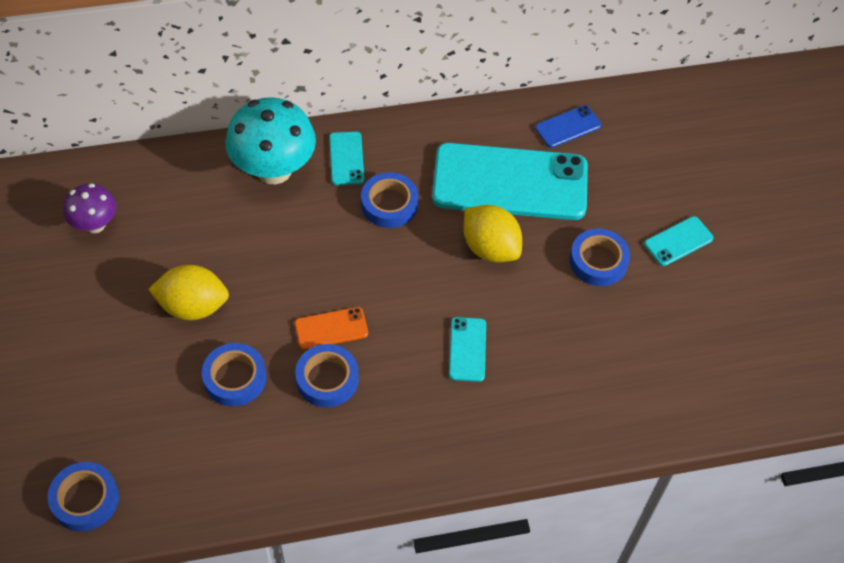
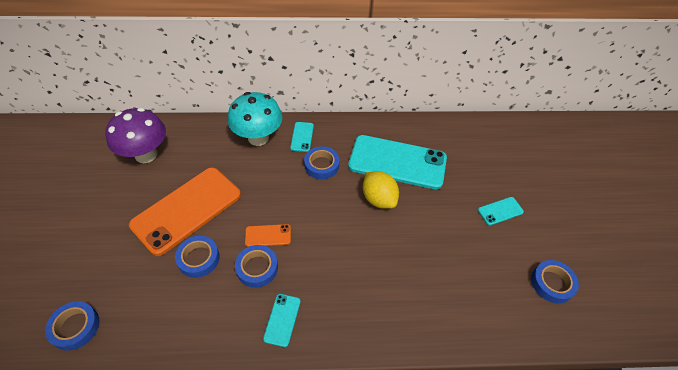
camera: 10 degrees right, 5 degrees down
purple mushroom [63,183,116,233] -> purple mushroom [105,108,166,163], size x1.76
yellow lemon [148,265,229,320] -> orange phone [129,167,241,256]
turquoise phone [449,317,486,382] -> turquoise phone moved to [263,294,301,347]
blue phone [535,105,601,148] -> none
blue tape [569,229,630,286] -> blue tape moved to [531,260,579,303]

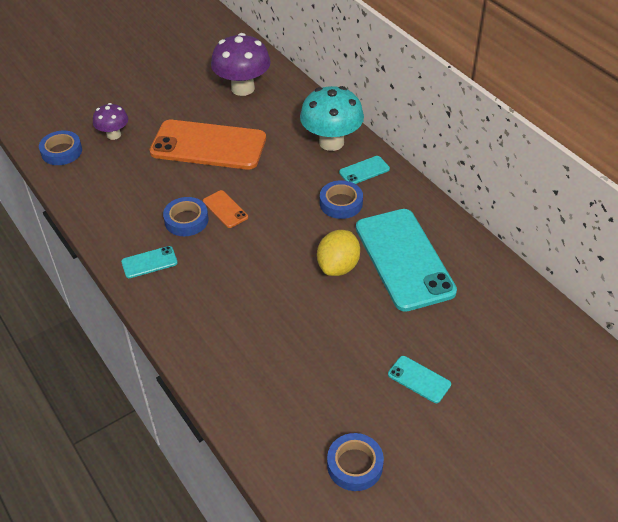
camera: 60 degrees right, 5 degrees down
blue tape [175,236,219,278] -> none
none -> purple mushroom [93,103,128,140]

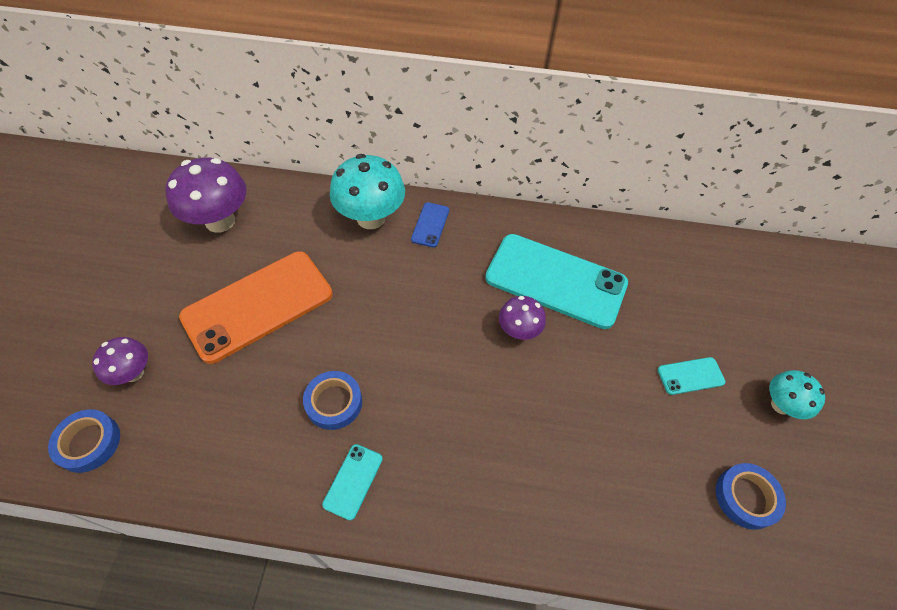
camera: 50 degrees left, 10 degrees up
orange phone [203,190,248,228] -> none
yellow lemon [317,230,360,276] -> purple mushroom [499,296,546,340]
blue tape [320,180,363,219] -> none
turquoise phone [339,156,390,184] -> blue phone [411,202,449,247]
none -> turquoise mushroom [769,370,825,419]

